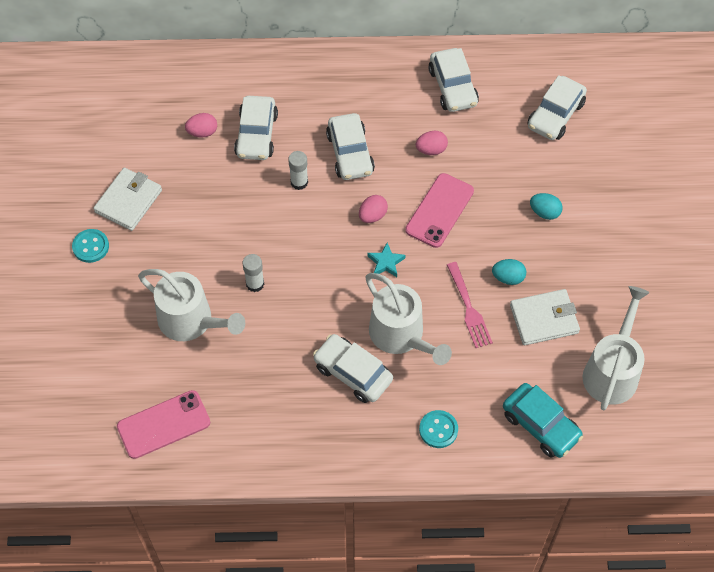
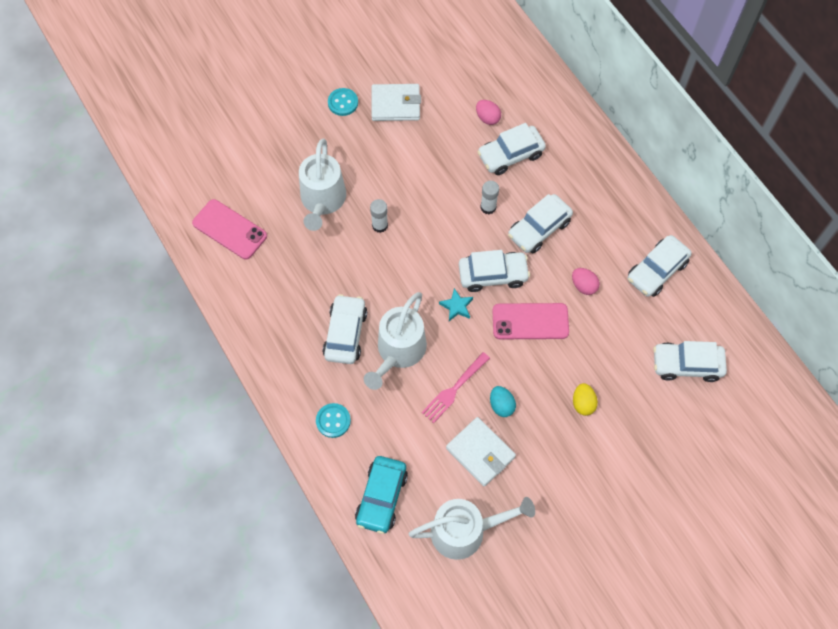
camera: 60 degrees right, 5 degrees up
pink egg [359,195,388,223] -> white car [459,250,530,292]
turquoise egg [530,193,563,220] -> yellow egg [573,383,598,416]

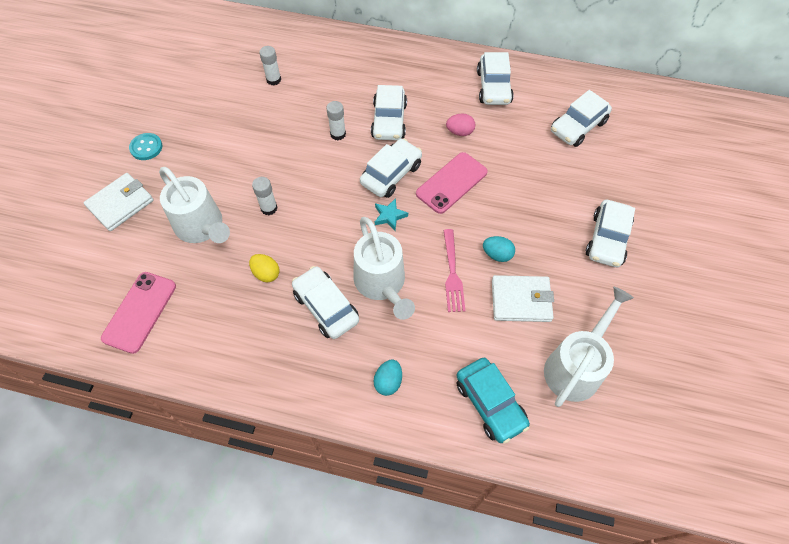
camera: 45 degrees left, 5 degrees down
pink phone [192,199,267,259] -> pink phone turned 60 degrees counterclockwise [101,272,176,354]
turquoise button [316,403,351,438] -> turquoise egg [373,359,402,396]
white wallet [372,84,421,121] -> white wallet moved to [83,173,154,231]
pink egg [476,100,501,125] -> white glue stick [259,46,281,85]
white car [477,123,546,175] -> white car moved to [586,200,635,267]
yellow egg [573,383,598,416] -> yellow egg moved to [249,254,279,282]

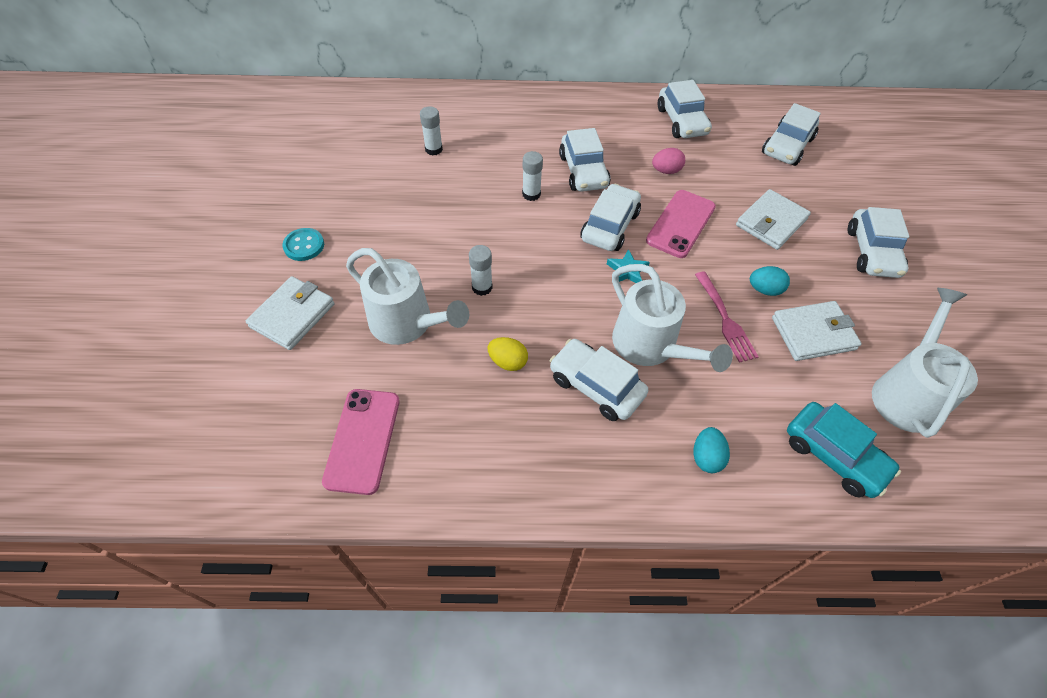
camera: 15 degrees left, 5 degrees down
none -> white wallet [736,189,811,250]

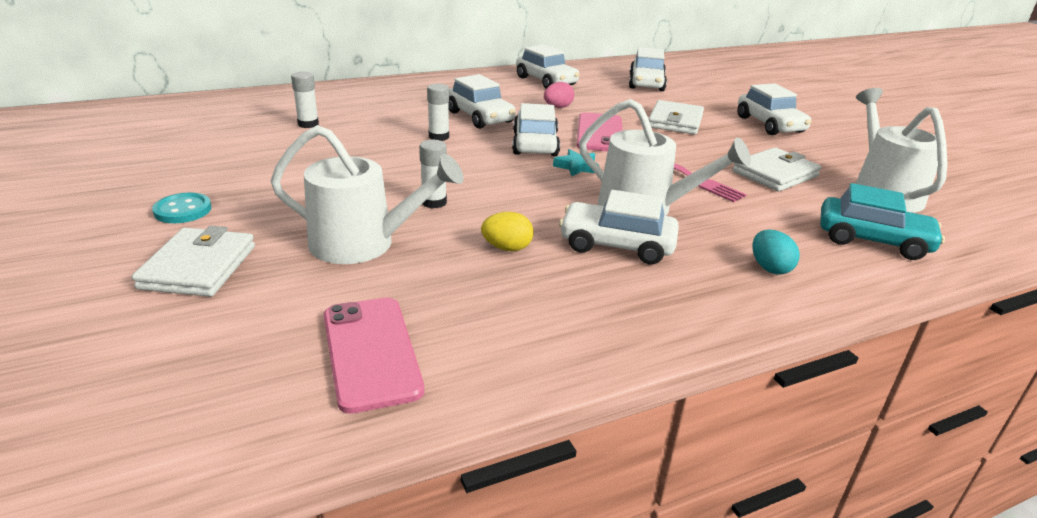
camera: 25 degrees left, 25 degrees down
turquoise egg [750,266,790,296] -> none

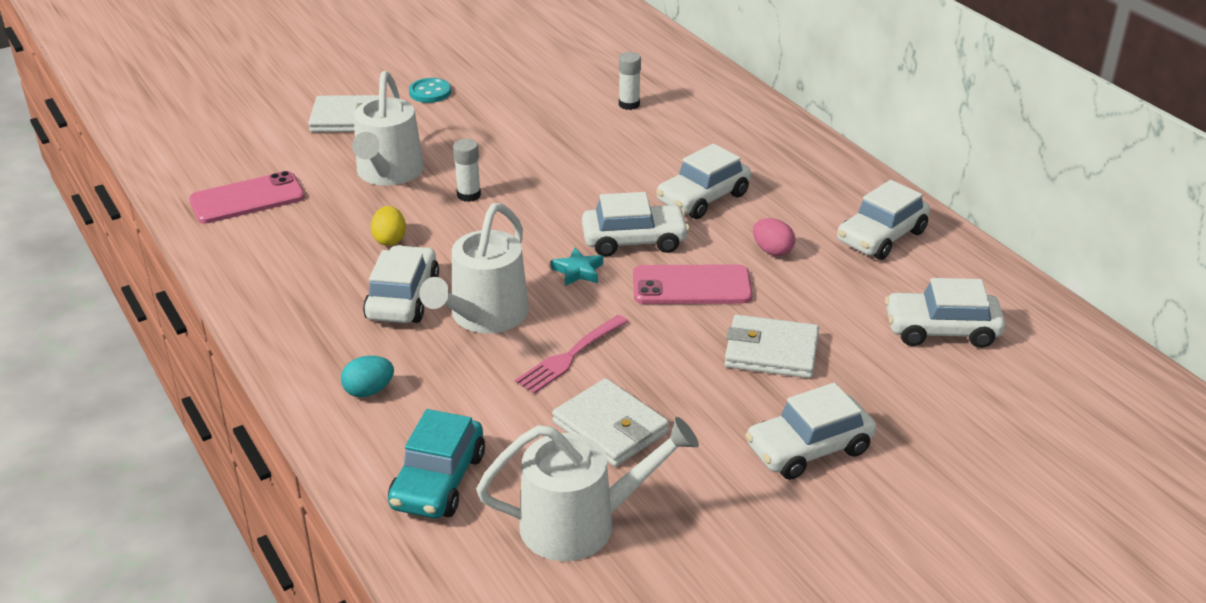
camera: 85 degrees right, 5 degrees up
white glue stick [427,83,449,141] -> none

